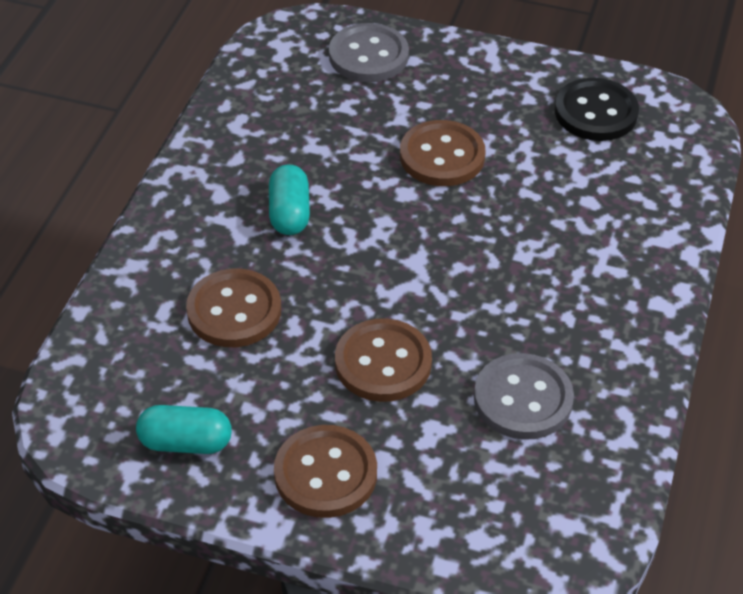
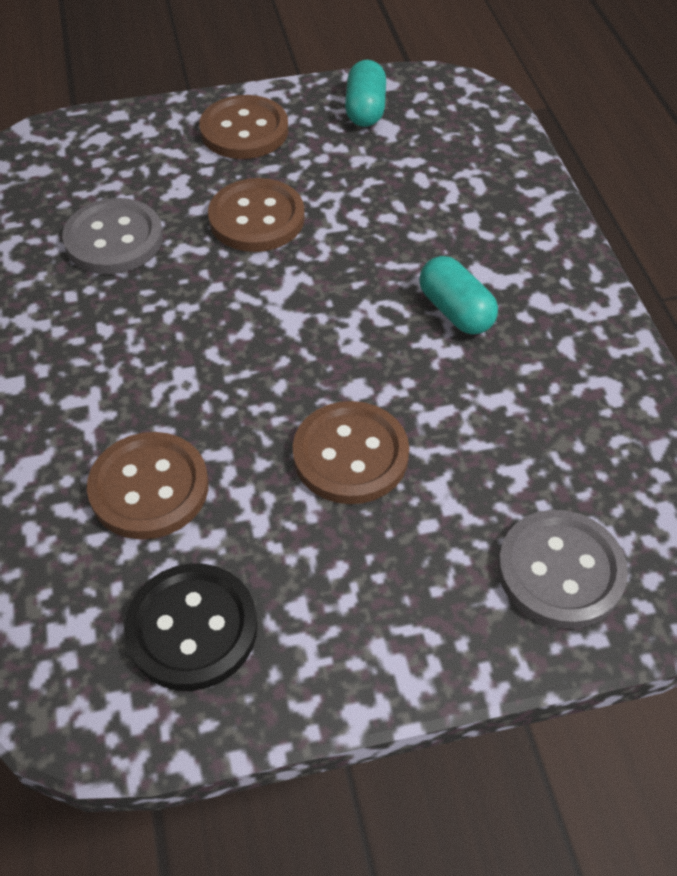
camera: 150 degrees right, 5 degrees up
turquoise capsule [136,405,232,454] -> turquoise capsule turned 60 degrees counterclockwise [345,60,386,127]
brown button [186,269,281,347] -> brown button moved to [87,432,208,540]

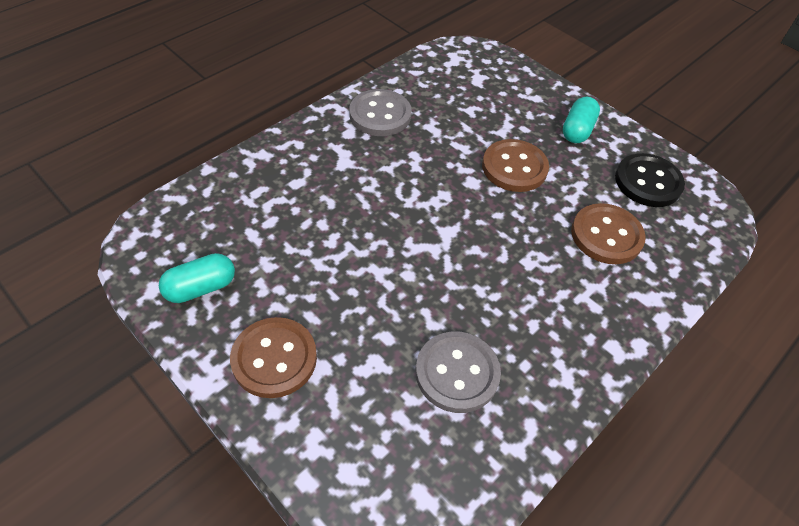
camera: 125 degrees left, 0 degrees up
brown button [208,178,305,252] -> none
turquoise capsule [419,256,498,334] -> turquoise capsule moved to [563,97,600,143]
grey button [498,510,628,629] -> grey button moved to [349,89,412,136]

